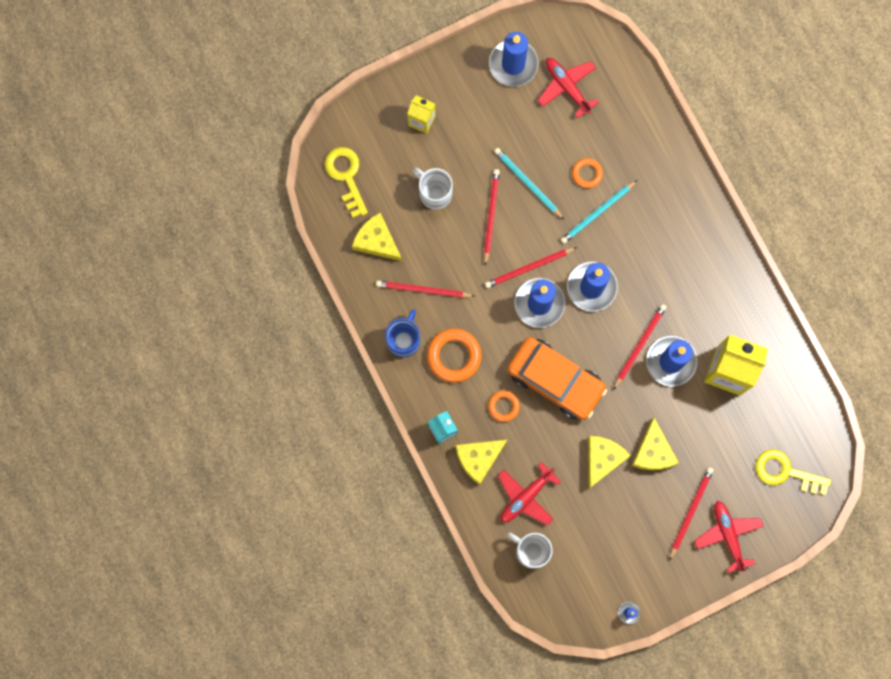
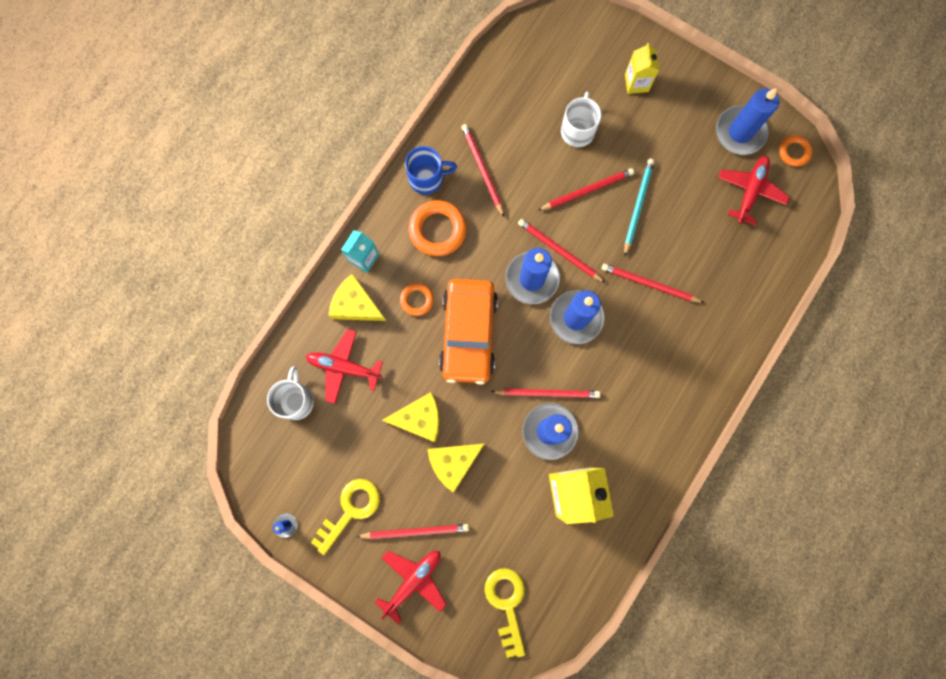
camera: 60 degrees right, 0 degrees up
yellow key [324,147,368,218] -> yellow key moved to [311,479,380,555]
yellow cheese [352,212,402,261] -> none
turquoise pencil [560,180,637,244] -> red pencil [602,264,704,303]
orange ring [572,158,603,188] -> orange ring moved to [779,135,813,167]

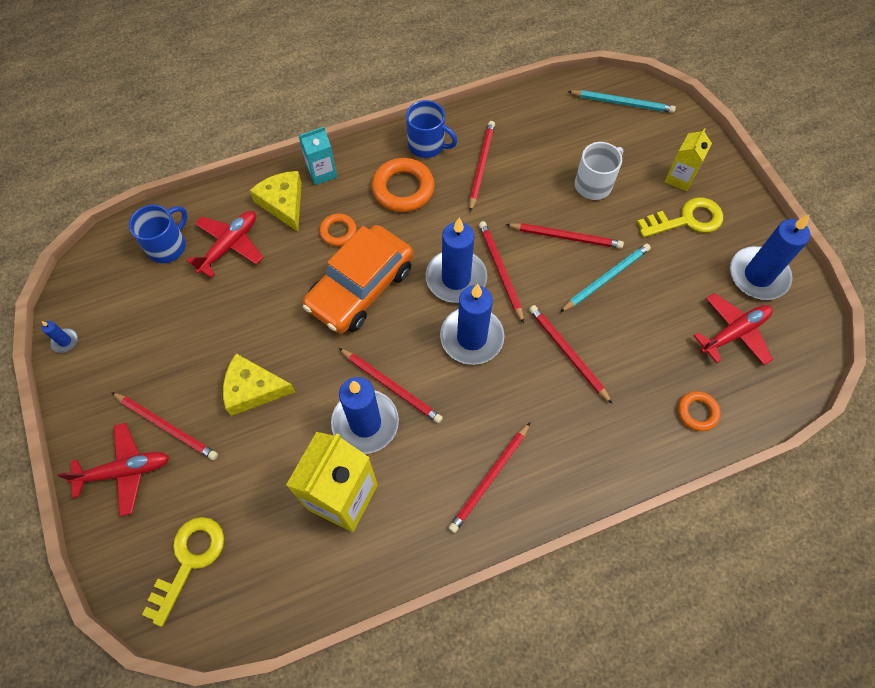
camera: 35 degrees right, 15 degrees down
white mug [267,366,314,420] -> blue mug [129,205,187,263]
red plane [306,329,383,404] -> red plane turned 75 degrees clockwise [186,211,263,278]
yellow key [311,479,380,555] -> yellow key moved to [637,197,723,238]
yellow cheese [382,392,440,442] -> none
orange ring [779,135,813,167] -> orange ring moved to [678,391,720,431]
none -> red pencil [449,422,531,533]
none -> turquoise pencil [567,90,676,113]

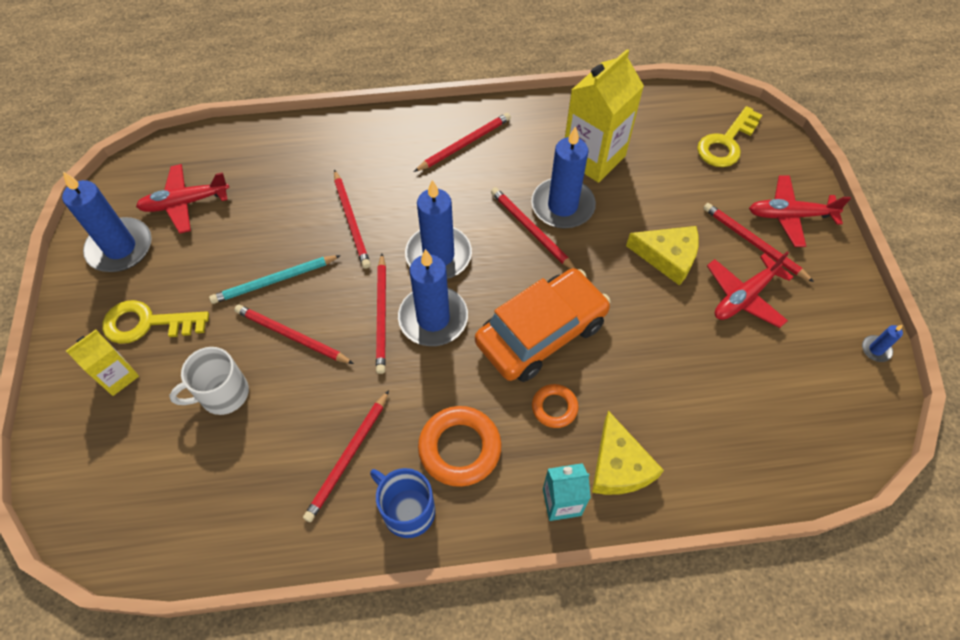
camera: 165 degrees left, 5 degrees down
blue mug [129,205,187,263] -> none
red plane [186,211,263,278] -> red plane moved to [707,251,793,328]
turquoise pencil [567,90,676,113] -> none
orange ring [678,391,720,431] -> none

